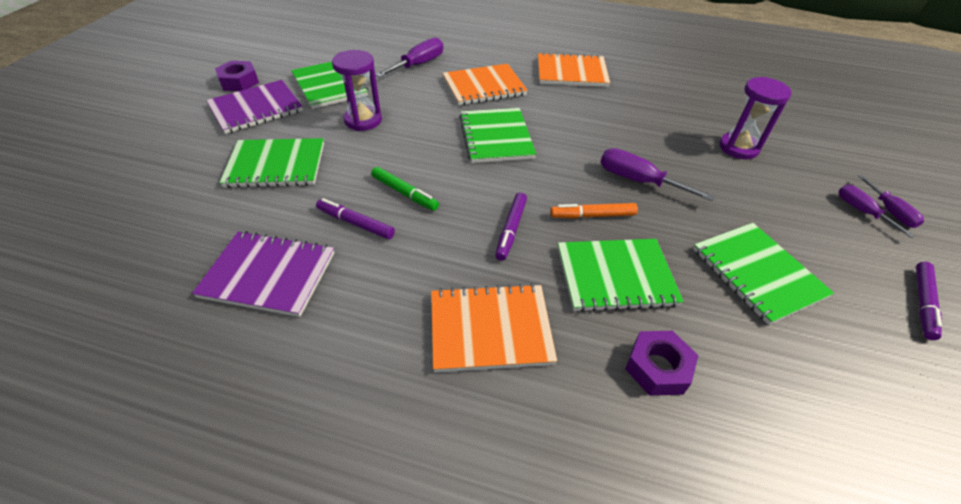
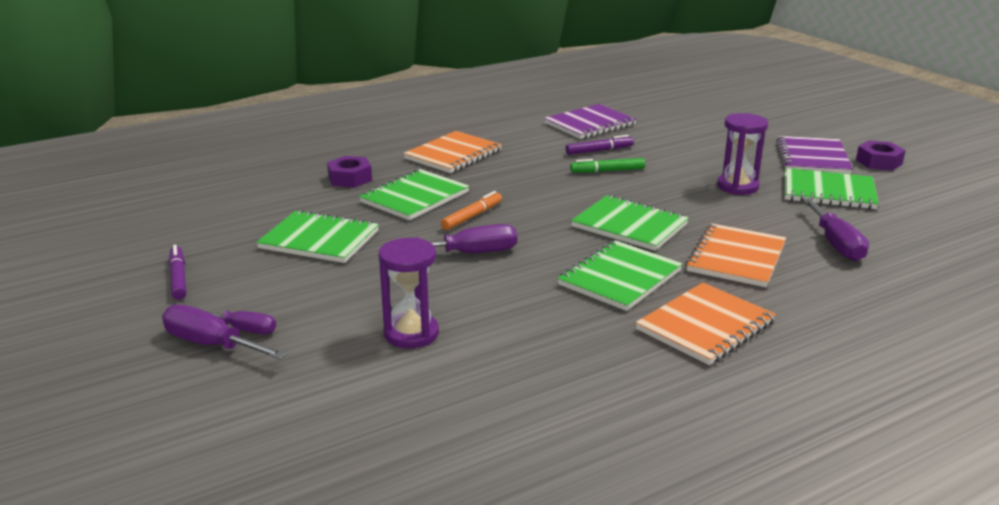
camera: 135 degrees right, 20 degrees down
green notebook [219,138,324,188] -> green notebook moved to [557,240,683,311]
purple marker [495,193,527,261] -> none
purple screwdriver [857,174,924,228] -> purple screwdriver [162,305,287,359], size x1.54

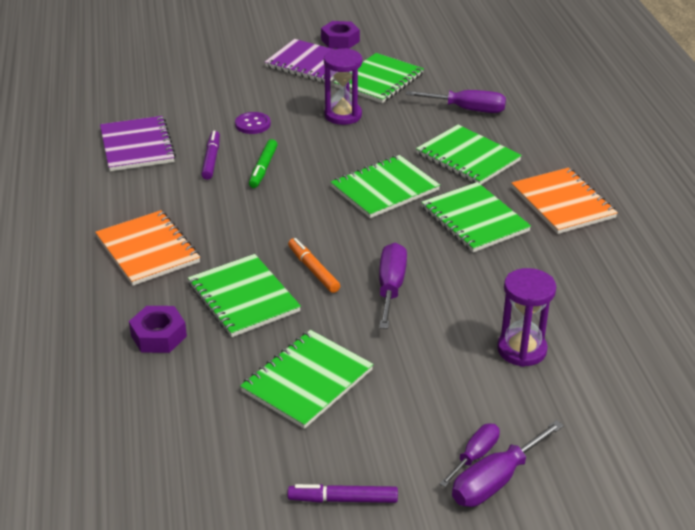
camera: 70 degrees left, 10 degrees up
orange notebook [686,223,786,287] -> green notebook [416,125,522,184]
none -> purple button [235,112,271,134]

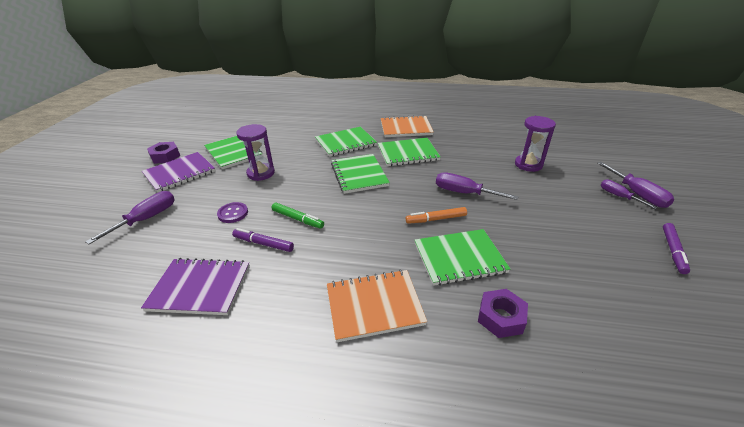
camera: 70 degrees left, 0 degrees up
green notebook [240,330,373,429] -> none
purple screwdriver [406,90,506,113] -> purple screwdriver moved to [85,191,175,244]

